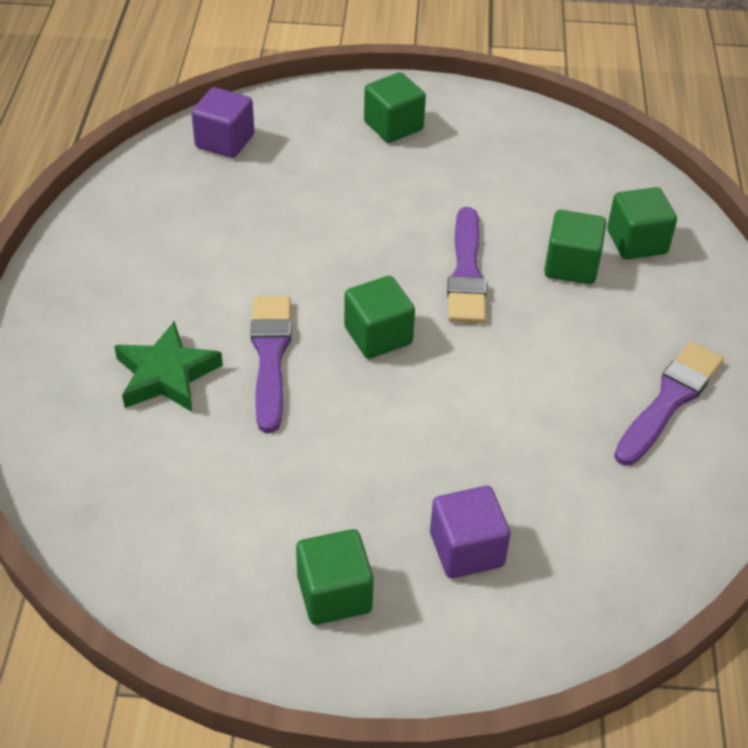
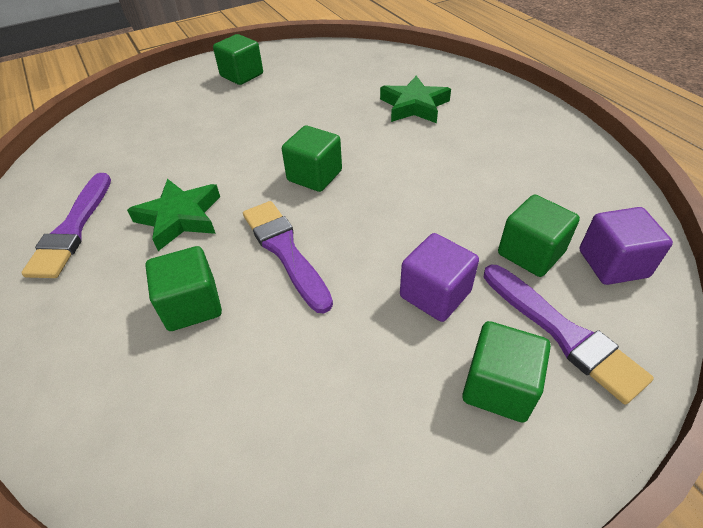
camera: 150 degrees right, 0 degrees up
purple brush [251,296,291,433] -> purple brush moved to [484,265,654,404]
purple cube [430,486,511,578] -> purple cube moved to [400,233,479,322]
green cube [607,187,677,259] -> green cube moved to [498,195,580,277]
none -> green star [127,179,220,251]

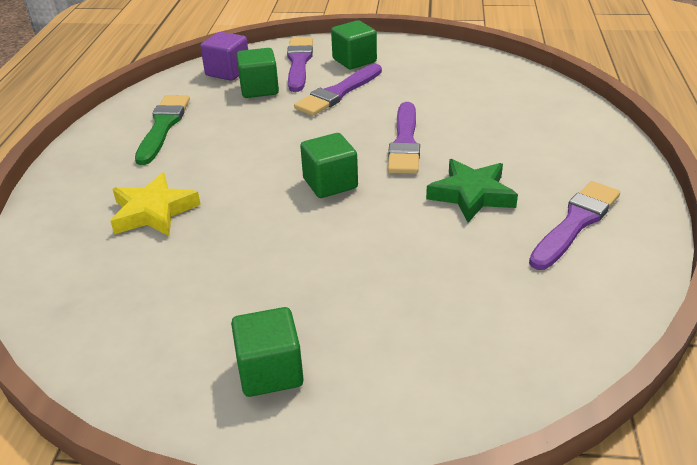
camera: 145 degrees left, 10 degrees down
green cube [145,246,222,331] -> none
green star [380,76,451,123] -> yellow star [111,172,201,236]
purple cube [400,233,479,322] -> purple brush [294,64,382,116]
none -> green brush [135,95,190,165]

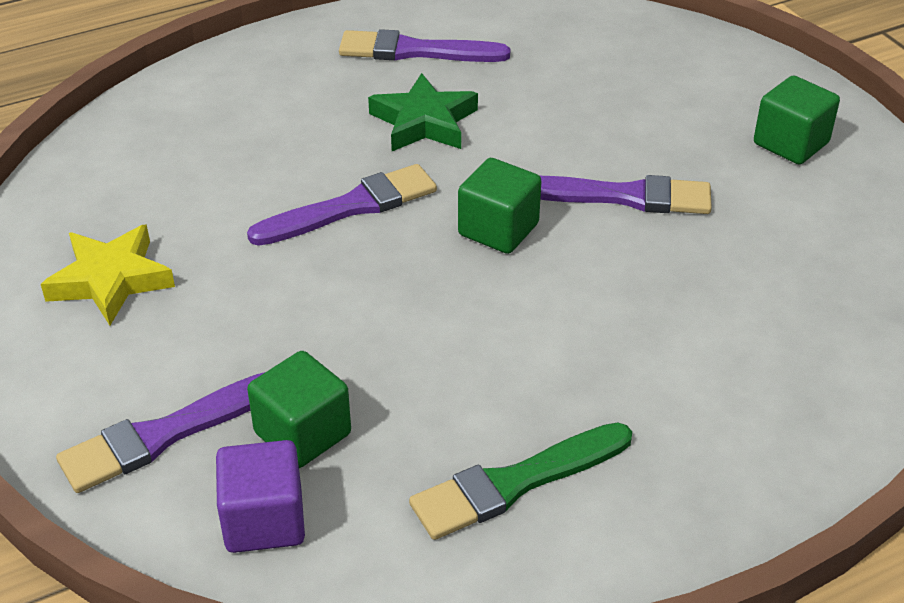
camera: 125 degrees left, 5 degrees up
yellow star [111,172,201,236] -> yellow star moved to [41,224,175,325]
purple brush [294,64,382,116] -> purple brush moved to [540,175,712,214]
green cube [331,20,377,69] -> none

